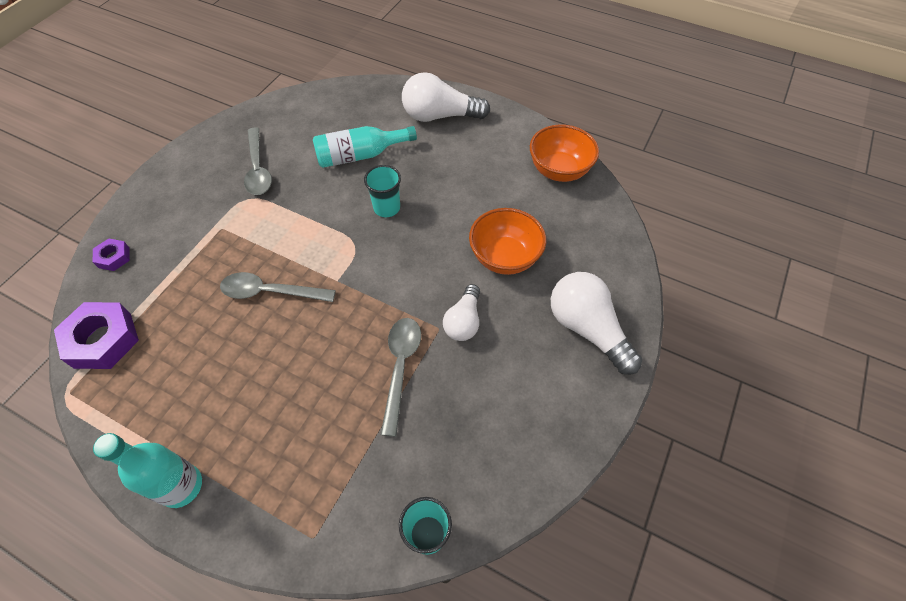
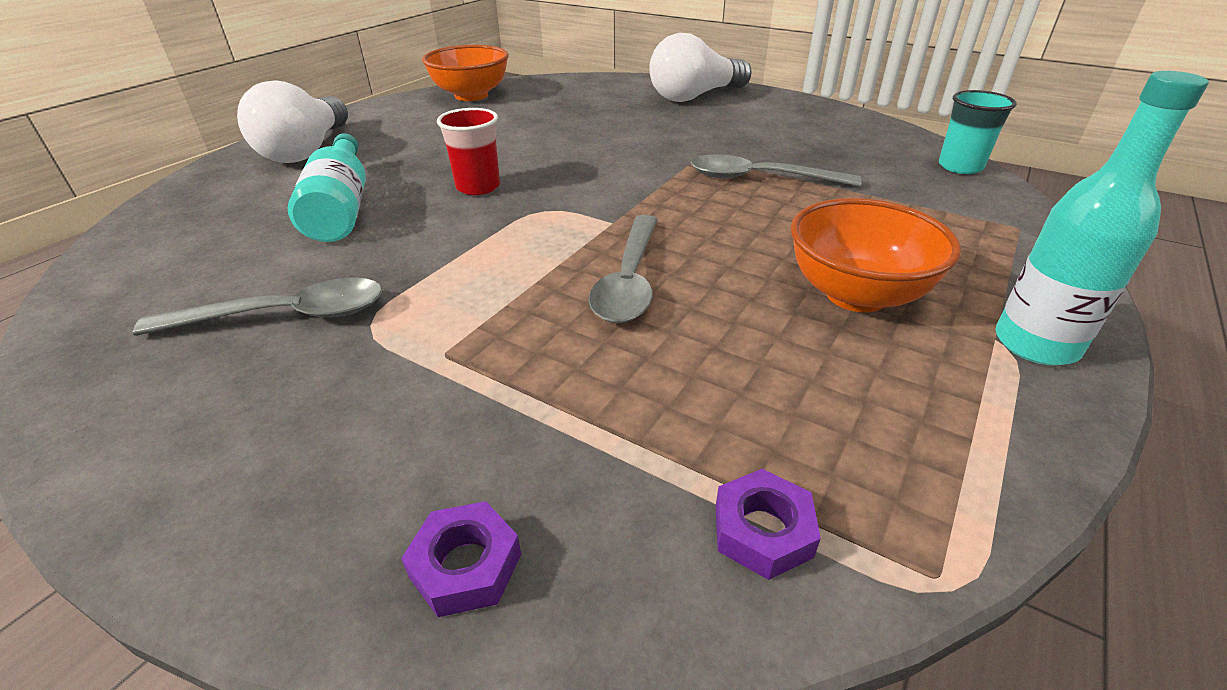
camera: 85 degrees left, 20 degrees down
purple nut [54,302,139,369] -> purple nut [716,469,821,580], size x0.52
turquoise cup [364,165,401,217] -> red cup [437,108,500,195]
white light bulb [443,284,480,341] -> none
orange bowl [469,208,546,275] -> orange bowl moved to [791,198,961,312]

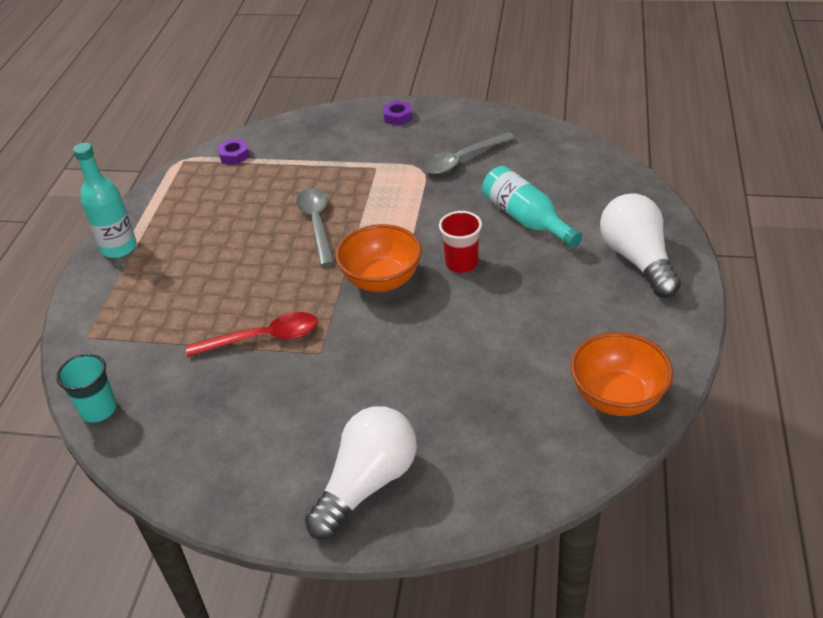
camera: 160 degrees right, 5 degrees up
purple nut [401,501,521,617] -> purple nut moved to [383,100,413,126]
grey spoon [691,154,862,187] -> red spoon [186,312,318,357]
orange bowl [791,198,961,312] -> orange bowl moved to [336,224,422,292]

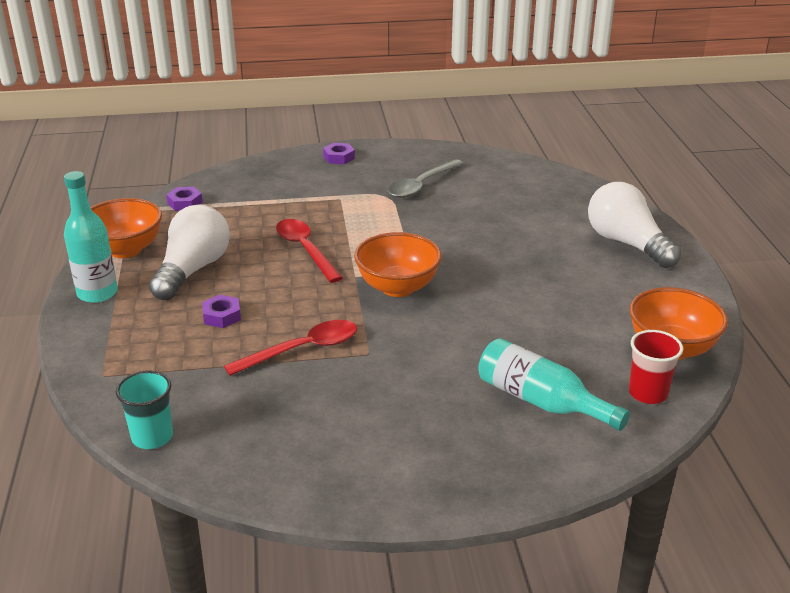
camera: 20 degrees left, 10 degrees down
grey spoon [296,188,335,266] -> red spoon [276,219,343,283]
white light bulb [305,406,417,540] -> white light bulb moved to [149,204,230,300]
red cup [439,211,482,273] -> red cup moved to [629,330,683,404]
turquoise bottle [482,166,582,248] -> turquoise bottle moved to [478,338,630,431]
none -> orange bowl [90,198,162,258]
none -> purple nut [202,295,241,328]

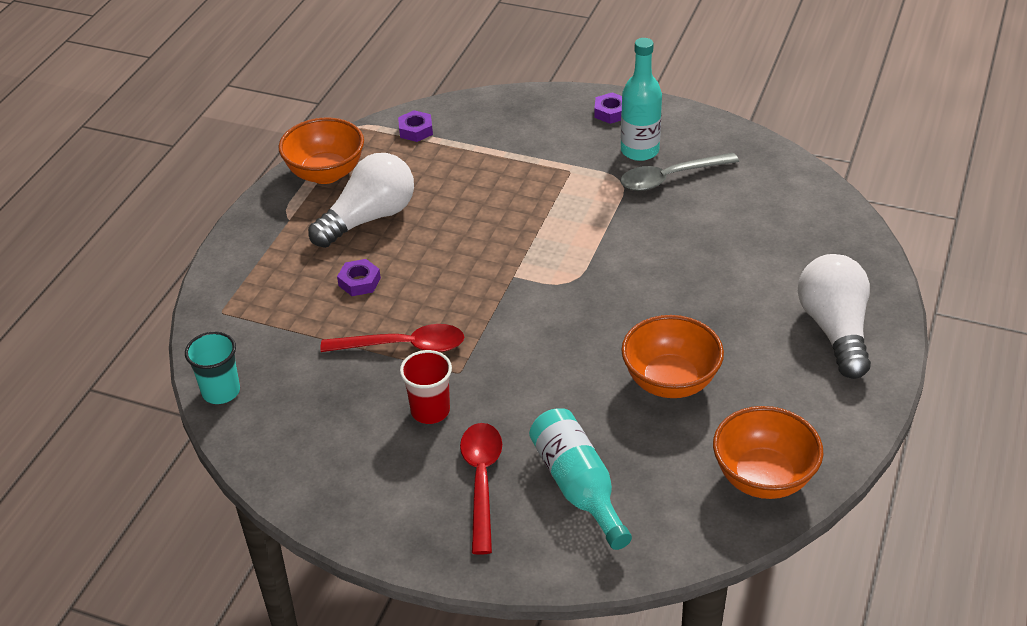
camera: 30 degrees right, 10 degrees up
turquoise bottle [64,171,118,303] -> turquoise bottle moved to [621,38,662,161]
red spoon [276,219,343,283] -> red spoon moved to [460,423,502,555]
orange bowl [354,232,442,297] -> orange bowl moved to [621,315,724,398]
red cup [629,330,683,404] -> red cup moved to [400,350,452,424]

